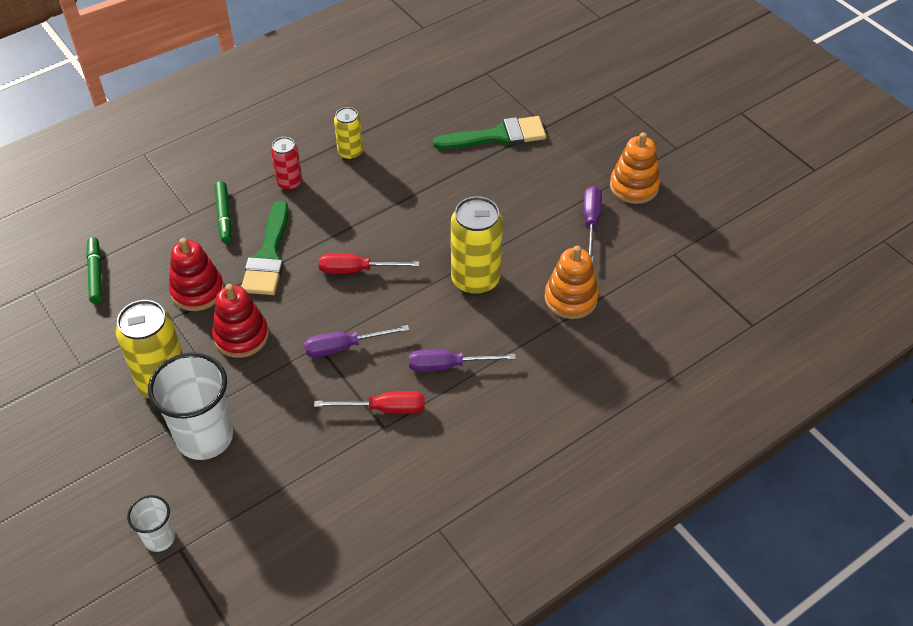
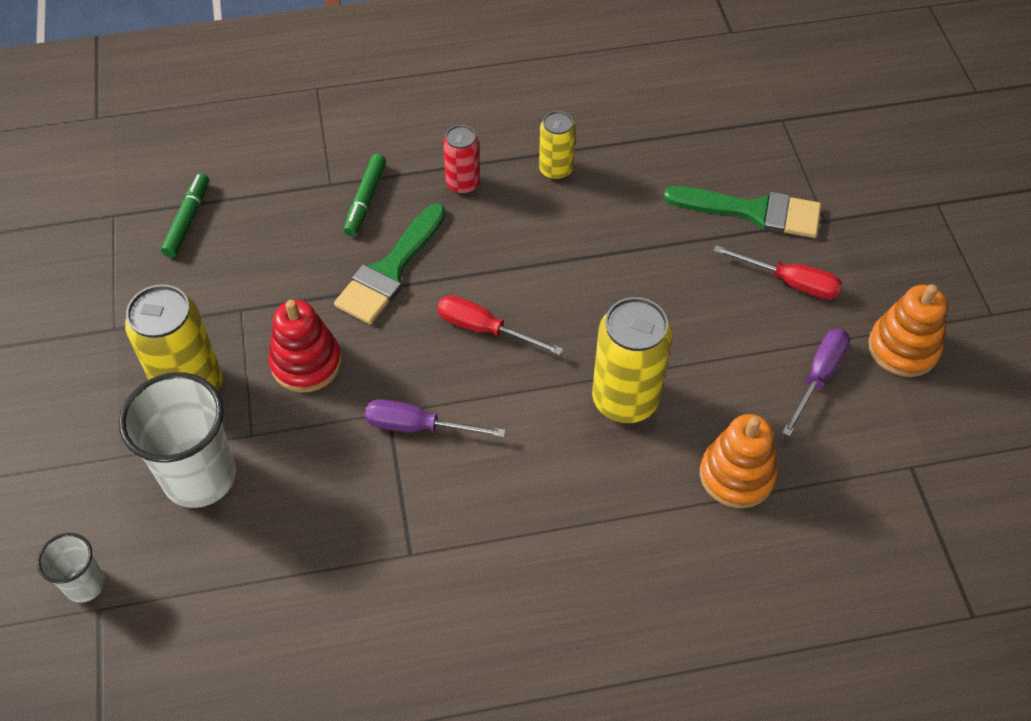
camera: 25 degrees right, 5 degrees up
red stacking toy [169,238,224,311] -> none
red screwdriver [314,391,425,414] -> red screwdriver moved to [713,245,842,300]
purple screwdriver [409,350,516,372] -> none

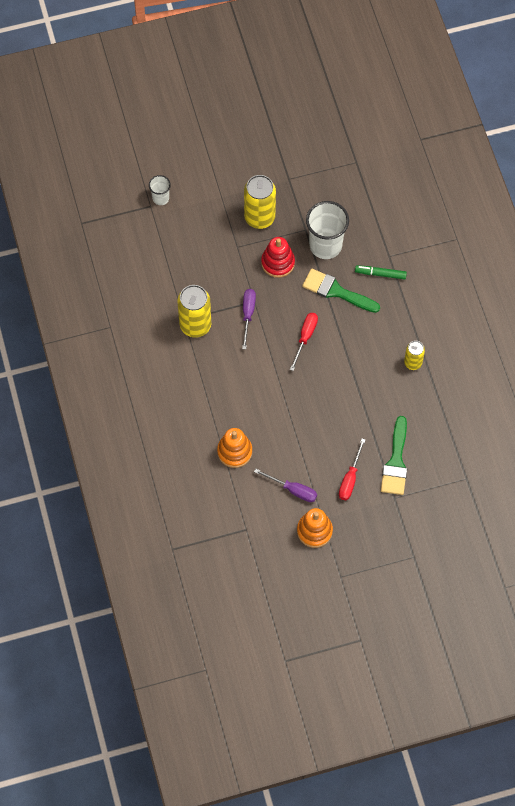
camera: 85 degrees right, 10 degrees up
white cup [119,372,236,508] -> white cup moved to [306,201,349,259]
green marker [161,173,209,258] -> none
red can [443,125,480,194] -> none
yellow can [592,297,672,423] -> yellow can moved to [178,285,211,338]

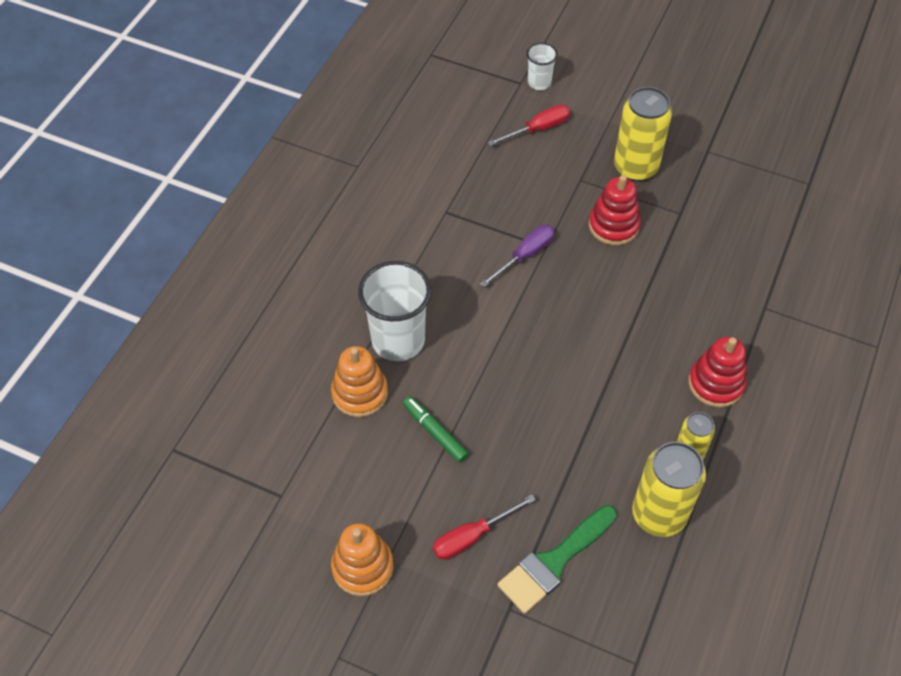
camera: 40 degrees right, 10 degrees down
yellow can [178,285,211,338] -> yellow can moved to [632,442,706,537]
purple screwdriver [254,469,317,502] -> none
red screwdriver [290,313,318,371] -> red screwdriver moved to [488,105,570,146]
green brush [302,269,380,313] -> none
white cup [306,201,349,259] -> white cup moved to [358,261,431,361]
green marker [355,265,407,279] -> green marker moved to [403,396,469,463]
none -> red stacking toy [689,336,747,408]

